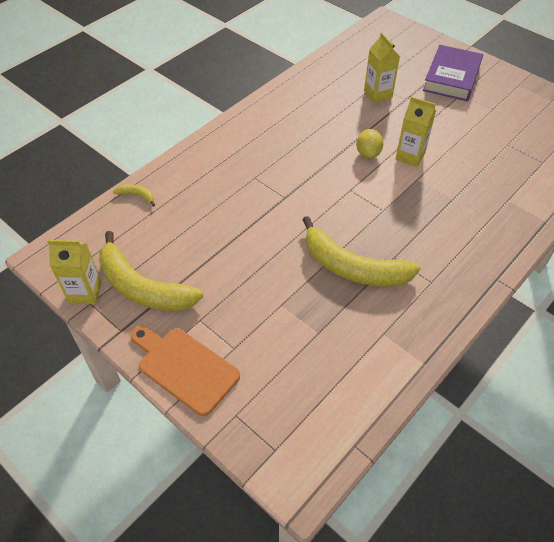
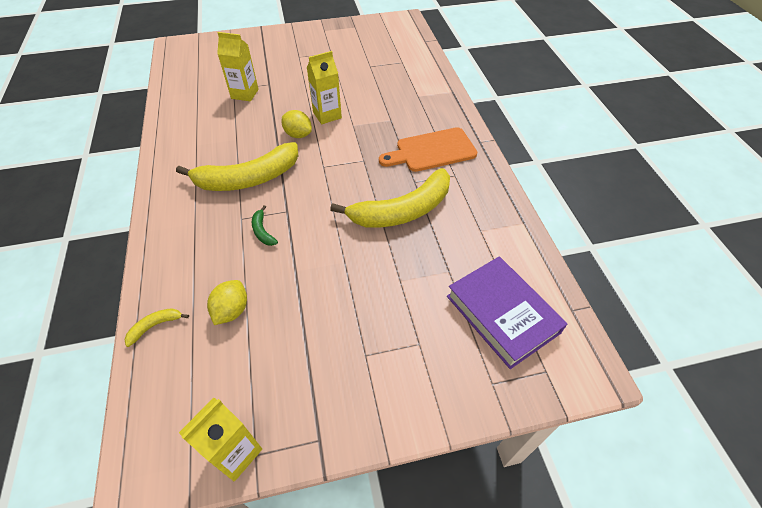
camera: 55 degrees left, 0 degrees up
yellow banana [99,231,204,311] -> yellow banana moved to [176,142,298,191]
orange cutting board [130,326,240,416] -> orange cutting board moved to [379,127,477,172]
purple book [423,45,483,101] -> purple book moved to [447,256,567,369]
none -> yellow lemon [207,280,247,325]
none -> green banana [252,205,278,246]

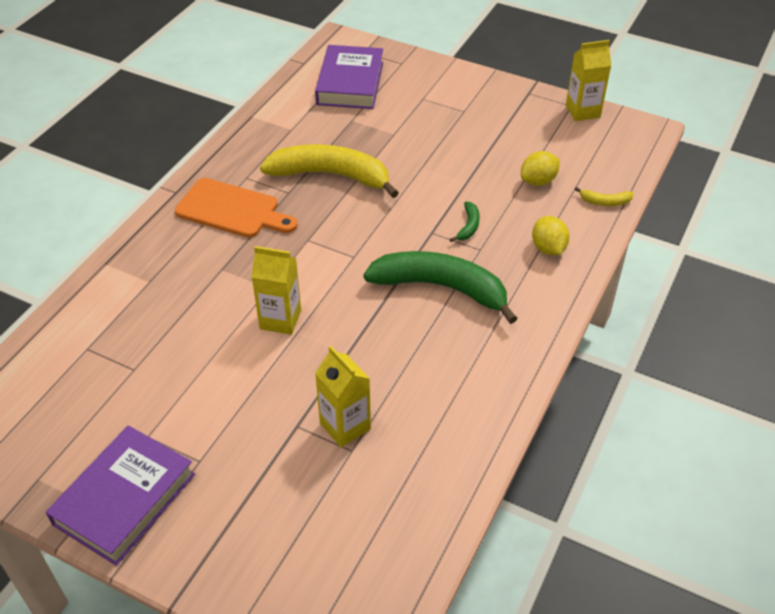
camera: 140 degrees left, 5 degrees down
yellow banana [176,142,298,191] -> green banana [363,251,518,324]
yellow lemon [281,110,312,138] -> yellow lemon moved to [532,216,570,255]
none -> purple book [46,425,195,566]

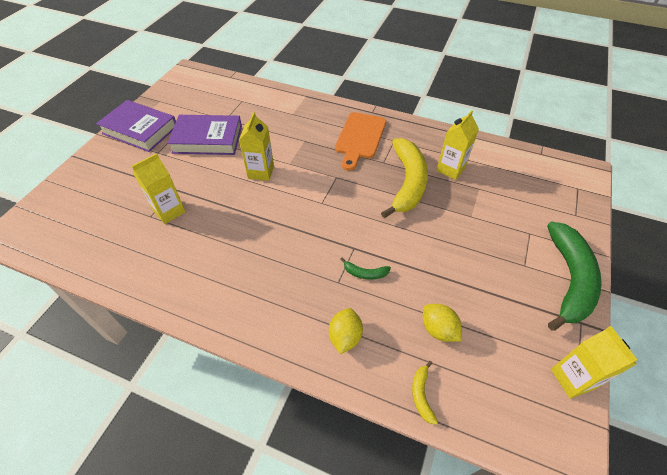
camera: 85 degrees right, 5 degrees up
purple book [315,45,383,109] -> purple book moved to [167,115,242,155]
green banana [363,251,518,324] -> green banana moved to [547,222,602,331]
yellow lemon [532,216,570,255] -> yellow lemon turned 60 degrees counterclockwise [329,308,363,354]
none -> yellow carton [436,110,479,180]

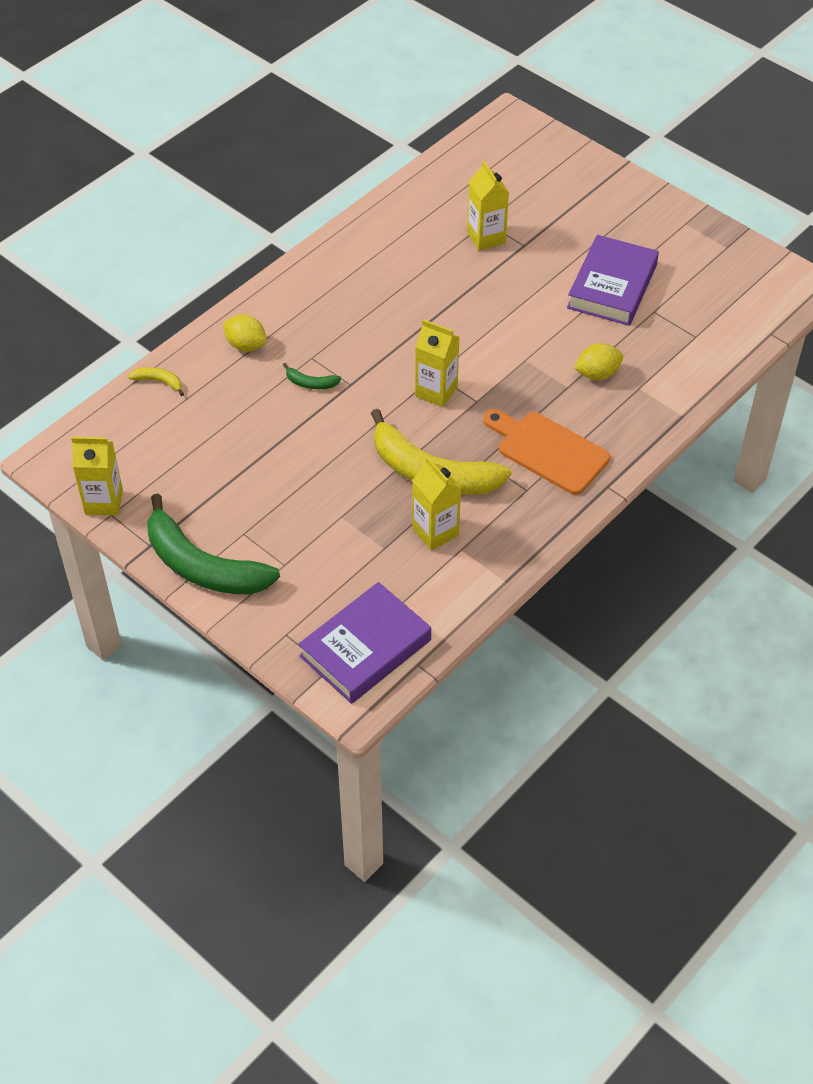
camera: 110 degrees right, 0 degrees up
purple book [96,100,176,152] -> purple book moved to [298,582,431,704]
yellow carton [239,112,274,181] -> yellow carton moved to [415,319,459,407]
green banana [341,257,391,280] -> green banana turned 105 degrees counterclockwise [283,363,341,389]
yellow lemon [423,304,462,342] -> yellow lemon moved to [574,343,623,380]

